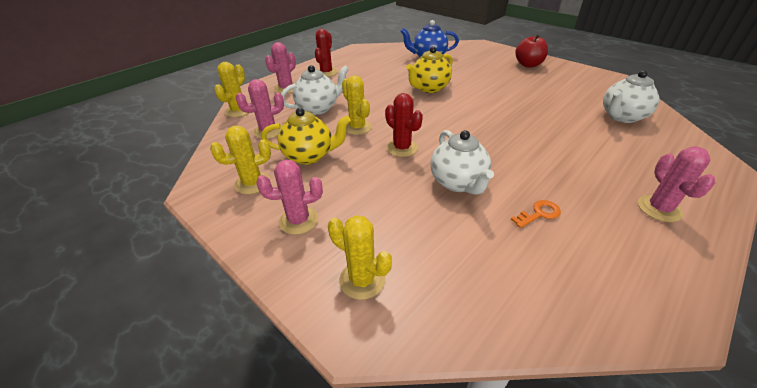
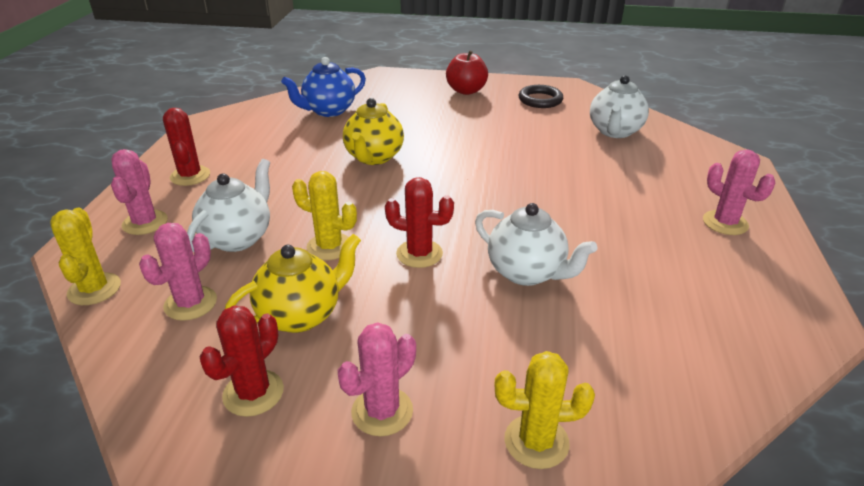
camera: 35 degrees left, 5 degrees down
yellow cactus [210,126,271,194] -> red cactus [200,305,284,417]
orange key [511,200,561,228] -> none
none -> black ring [519,85,563,108]

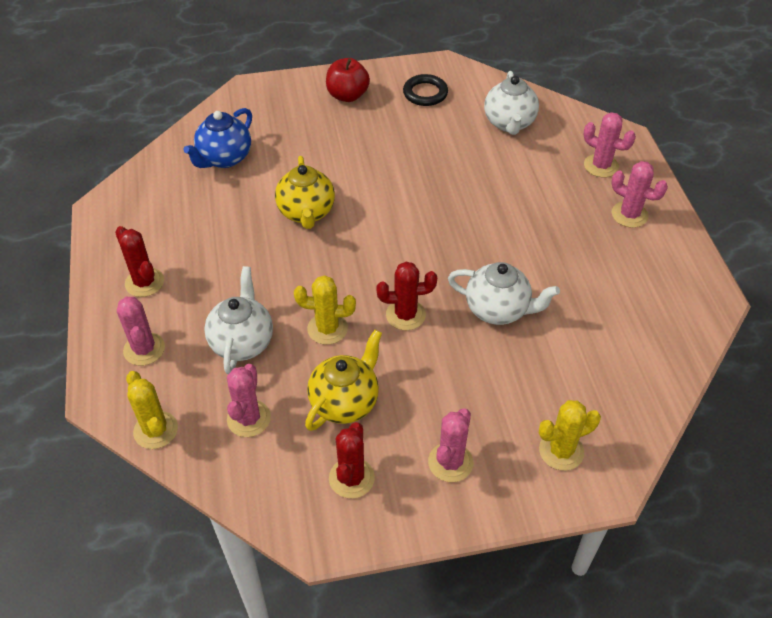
camera: 20 degrees left, 15 degrees up
none -> pink cactus [583,112,636,178]

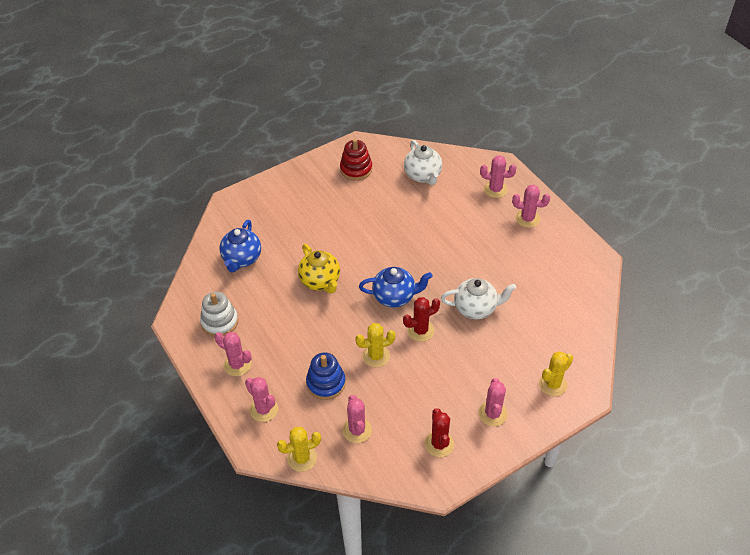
camera: 20 degrees left, 0 degrees up
red cactus [115,226,164,297] -> pink cactus [215,332,251,376]
yellow cactus [126,371,178,449] -> yellow cactus turned 60 degrees counterclockwise [277,427,321,472]
white teapot [204,266,273,374] -> blue stacking toy [306,352,346,400]
yellow teapot [305,330,382,431] -> none
red apple [326,58,370,102] -> none
black ring [403,74,448,106] -> red stacking toy [340,139,372,181]
none -> white stacking toy [200,292,238,337]
none -> blue teapot [359,267,432,308]

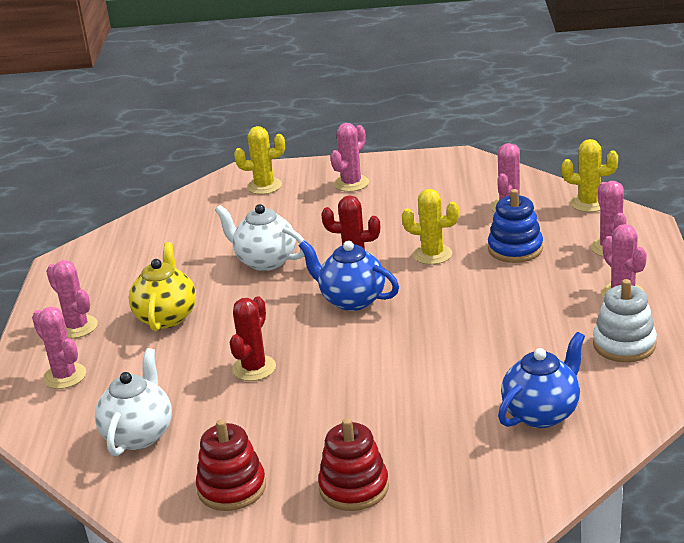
camera: 145 degrees left, 20 degrees down
yellow teapot [298,244,340,294] -> yellow teapot moved to [129,242,196,331]
red cactus [425,408,454,457] -> red cactus moved to [229,296,276,381]
none -> red stacking toy [318,418,389,511]

